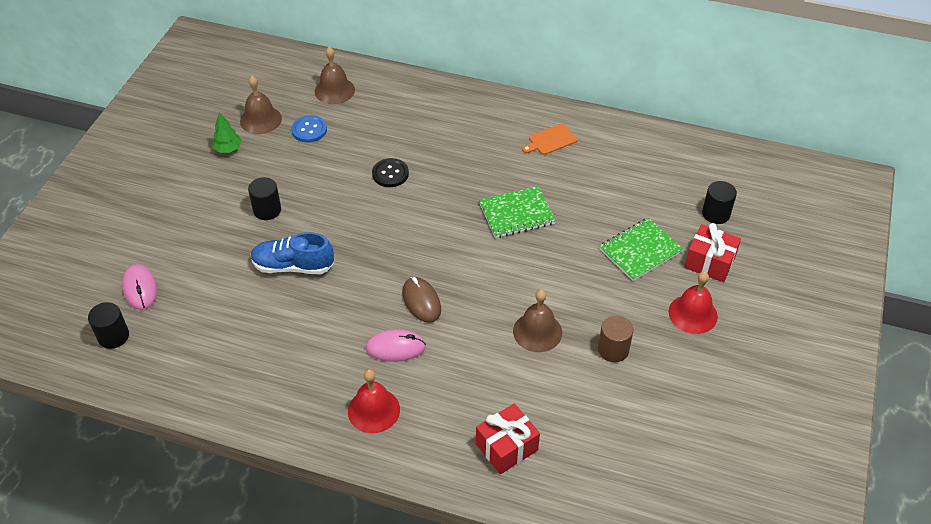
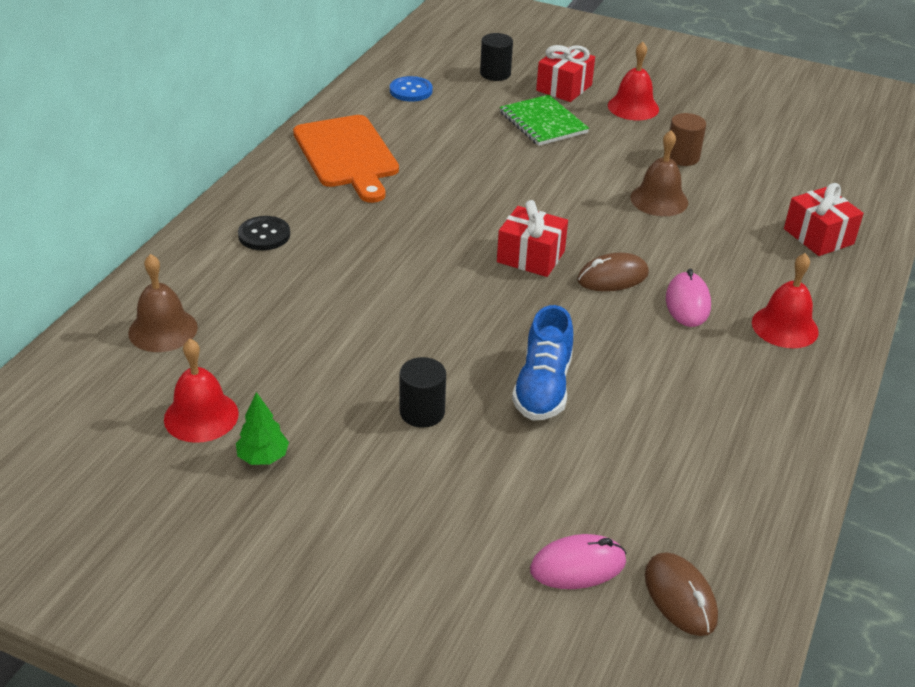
camera: 85 degrees left, 10 degrees down
black cylinder [88,302,129,349] -> brown mouse [645,552,718,636]
brown bell [240,76,282,134] -> red bell [164,339,239,443]
blue button [291,115,327,142] -> blue button moved to [390,76,433,102]
black button [372,158,409,187] -> black button moved to [238,216,290,250]
green notebook [479,186,556,238] -> none
orange cutting board [522,124,577,155] -> orange cutting board [293,115,399,203], size x2.08
none -> red gift [497,200,568,277]

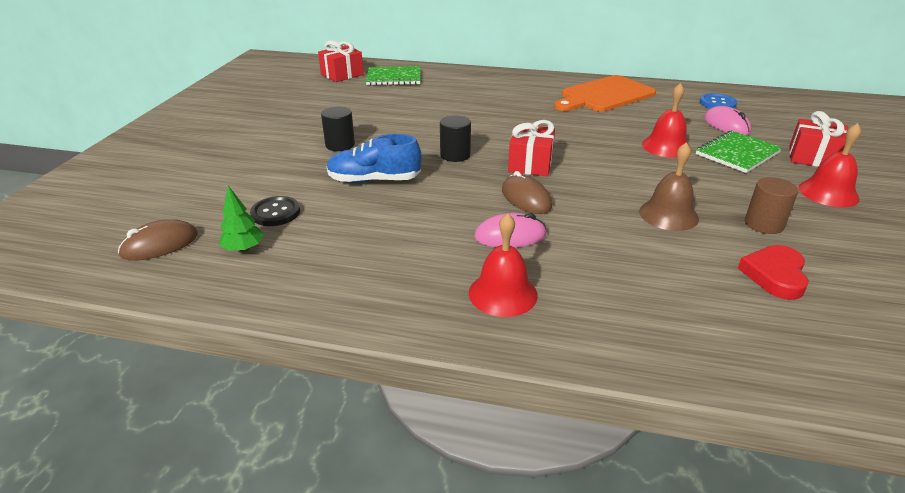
camera: 80 degrees right, 5 degrees down
brown bell [128,254,198,352] -> green notebook [366,66,421,85]
red bell [164,339,239,443] -> red bell moved to [642,83,689,158]
green tree [236,392,289,465] -> green tree moved to [219,186,264,252]
black button [238,216,290,250] -> black button moved to [250,196,300,226]
black cylinder [480,33,513,81] -> black cylinder moved to [440,116,471,162]
pink mouse [530,534,626,589] -> pink mouse moved to [704,106,751,135]
red gift [784,183,864,256] -> red gift moved to [318,40,364,82]
none -> red heart [738,245,809,300]

